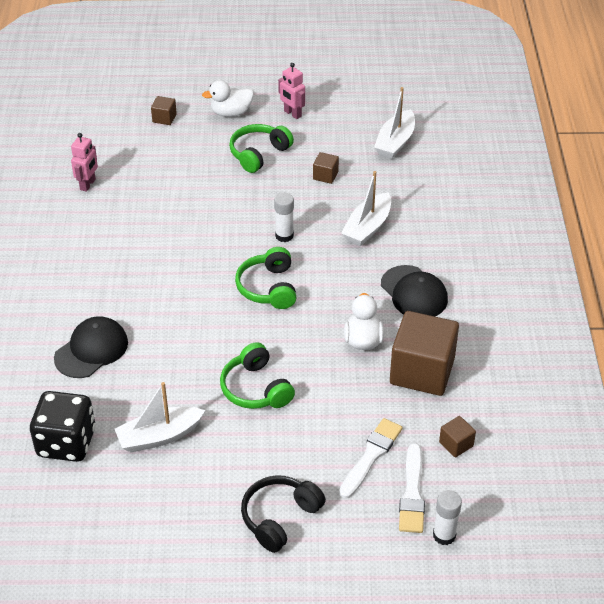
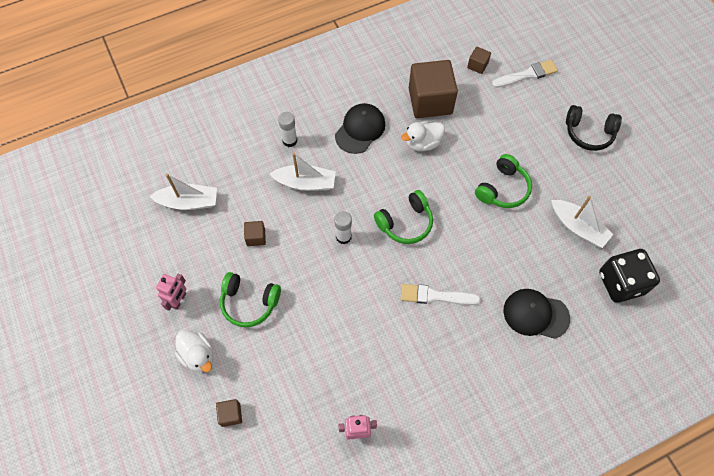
camera: 115 degrees left, 20 degrees up
white brush [339,418,403,499] -> white brush moved to [401,284,481,305]
white glue stick [433,490,462,545] -> white glue stick moved to [278,112,297,147]

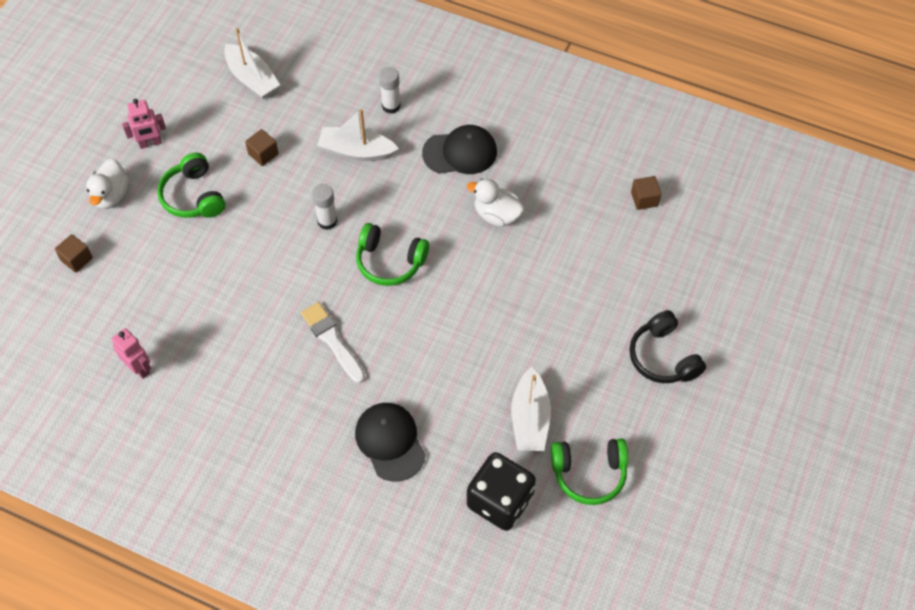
camera: 50 degrees right, 5 degrees down
white boat [270,153,336,191] -> white boat turned 135 degrees clockwise [317,109,399,161]
brown cube [409,60,458,118] -> none
green headphones [475,154,532,208] -> green headphones moved to [551,438,628,505]
white brush [492,60,558,88] -> none

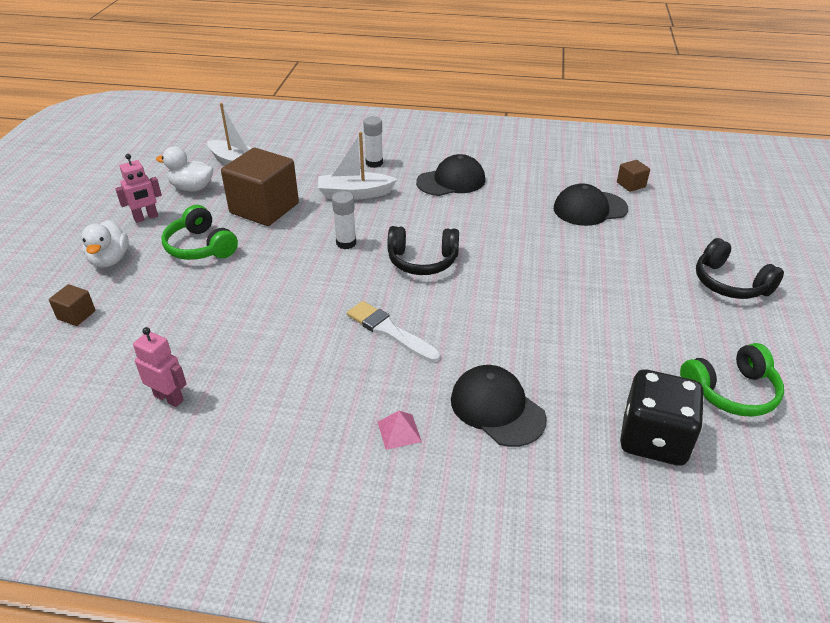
camera: 15 degrees left, 20 degrees down
brown cube [245,129,279,166] -> brown cube [221,148,299,226], size x2.28
green headphones [356,223,429,286] -> black headphones [387,226,459,275]
white duck [467,179,524,227] -> white duck moved to [156,147,213,191]
white boat [511,367,551,451] -> none
none -> pink pyramid [378,411,422,450]
none -> black cap [554,183,628,226]

